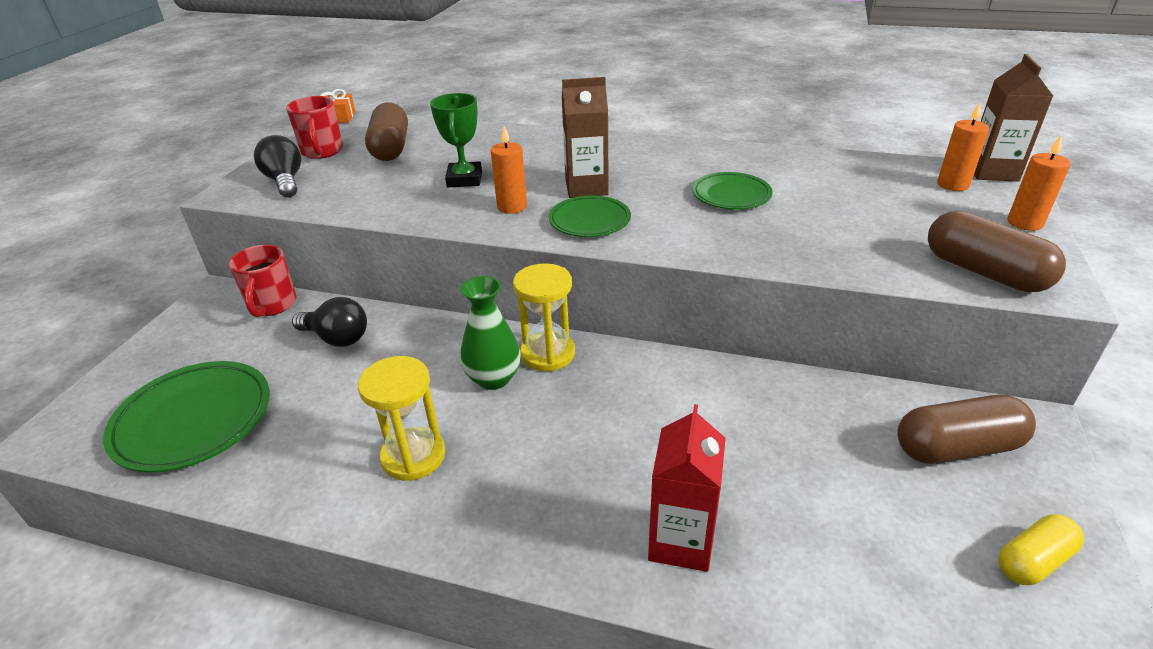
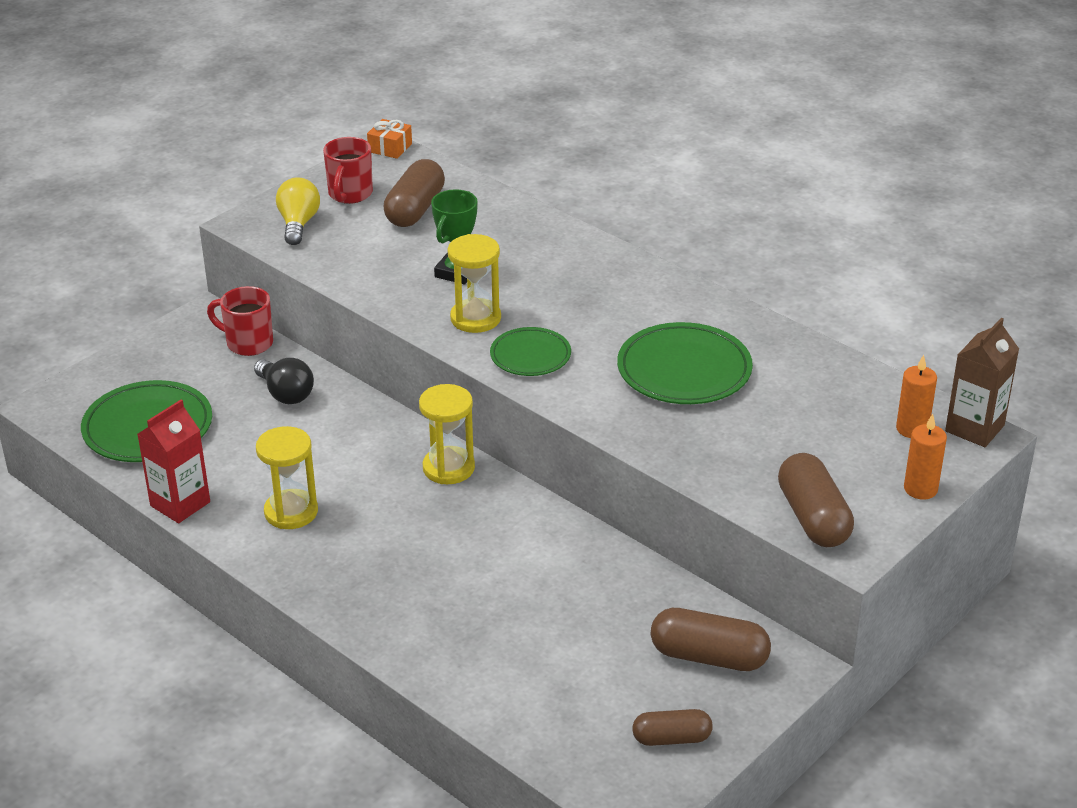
camera: 25 degrees right, 0 degrees up
red mug [229,245,297,317] -> red mug turned 90 degrees clockwise [207,286,273,356]
black light bulb [254,135,301,197] -> yellow light bulb [276,177,320,245]
green vase [460,276,521,390] -> none
orange candle [491,126,527,214] -> yellow hourglass [447,234,501,333]
brown carton [562,77,609,198] -> none
red carton [648,404,726,572] -> red carton moved to [137,400,210,523]
green plate [692,172,773,209] -> green plate [617,322,753,404], size x1.64
yellow capsule [998,514,1084,585] -> brown capsule [632,709,713,746]

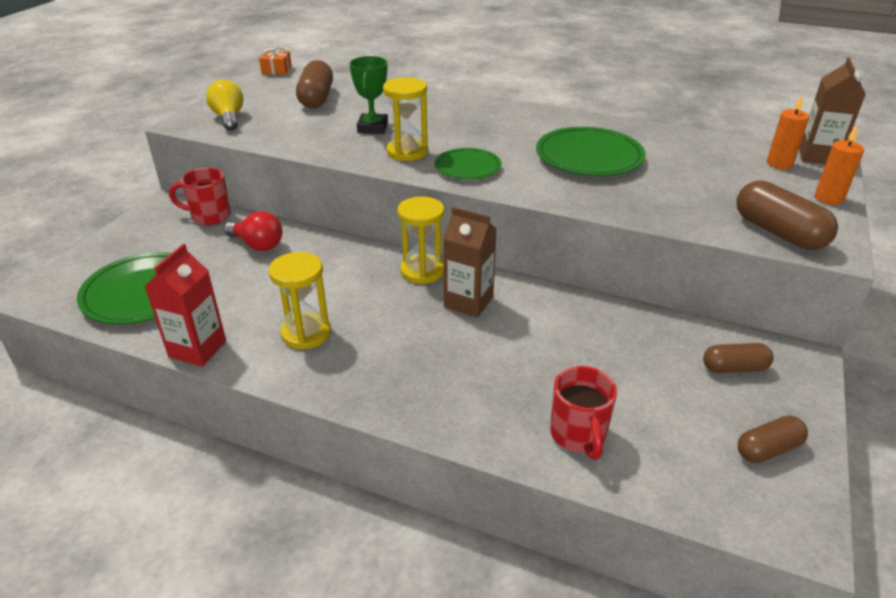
camera: 20 degrees left, 0 degrees up
black light bulb [254,358,314,404] -> red light bulb [224,211,282,251]
red mug [323,137,373,204] -> red mug moved to [550,366,617,460]
brown capsule [651,608,771,671] -> brown capsule [703,343,774,373], size x0.63
none -> brown carton [443,207,497,318]

